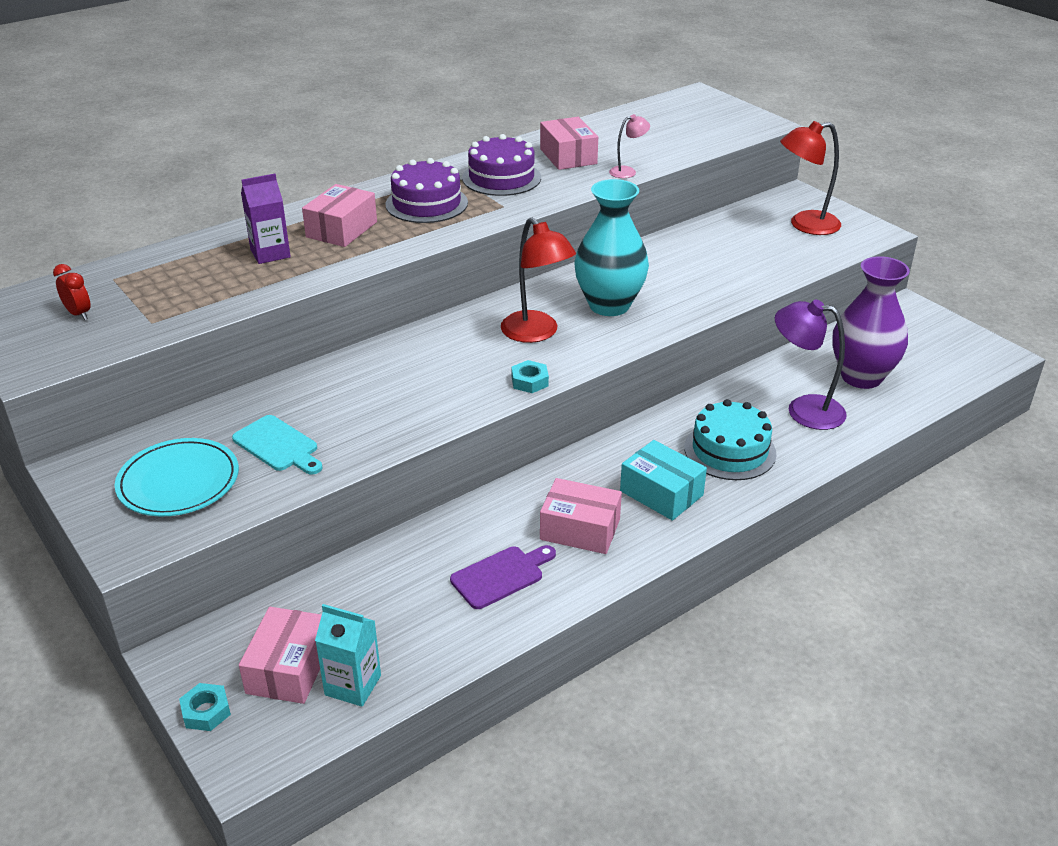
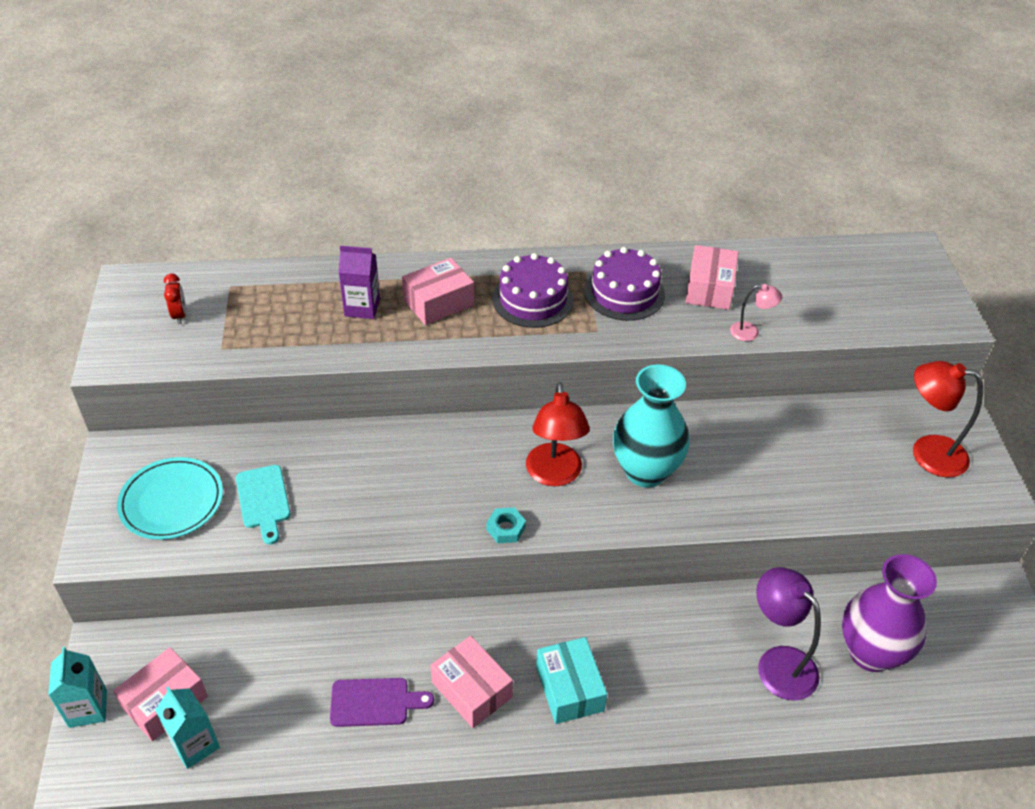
camera: 30 degrees right, 10 degrees up
turquoise nut [179,683,231,731] -> turquoise carton [48,647,107,728]
turquoise cake [684,399,777,480] -> none

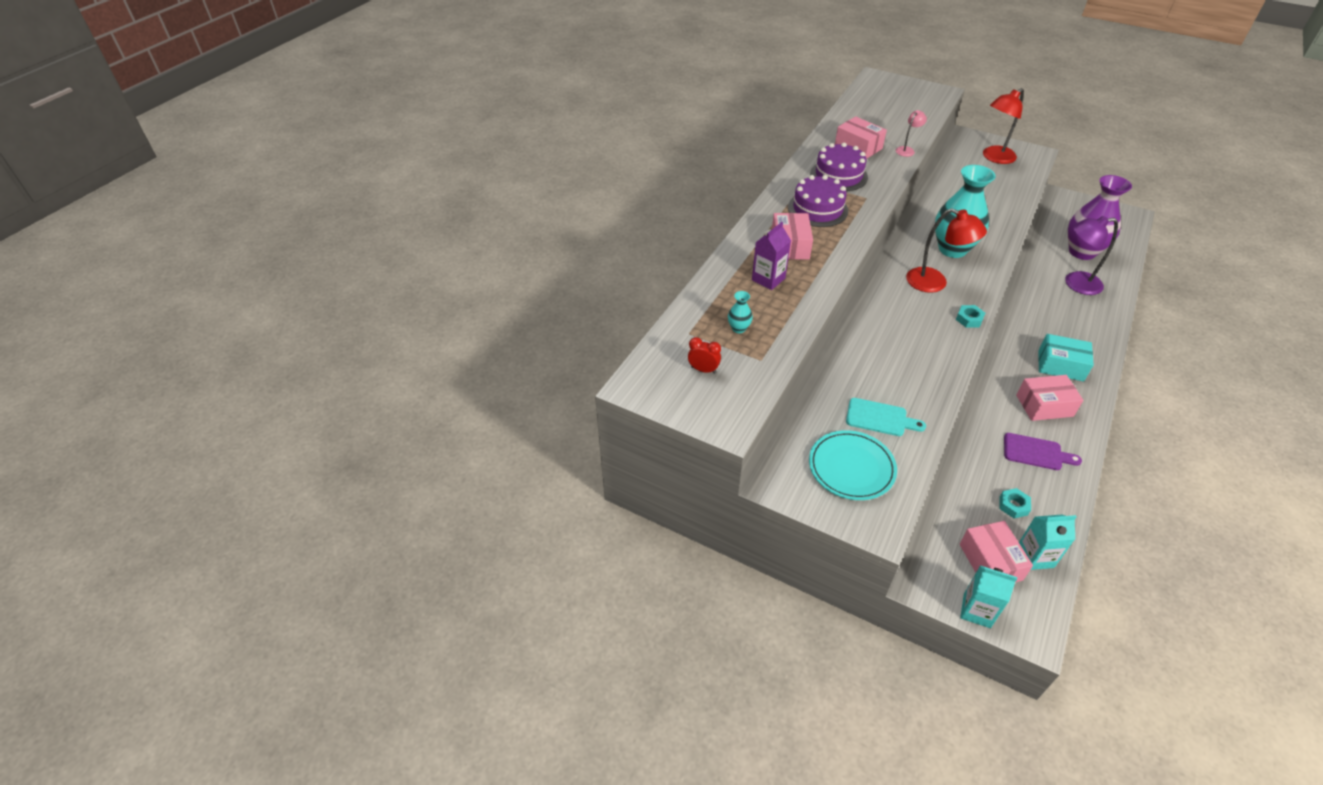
camera: 55 degrees left, 0 degrees up
purple cutting board [330,678,434,727] -> purple cutting board turned 75 degrees clockwise [1004,433,1082,470]
none -> turquoise vase [728,291,753,333]
none -> turquoise nut [1000,488,1031,518]

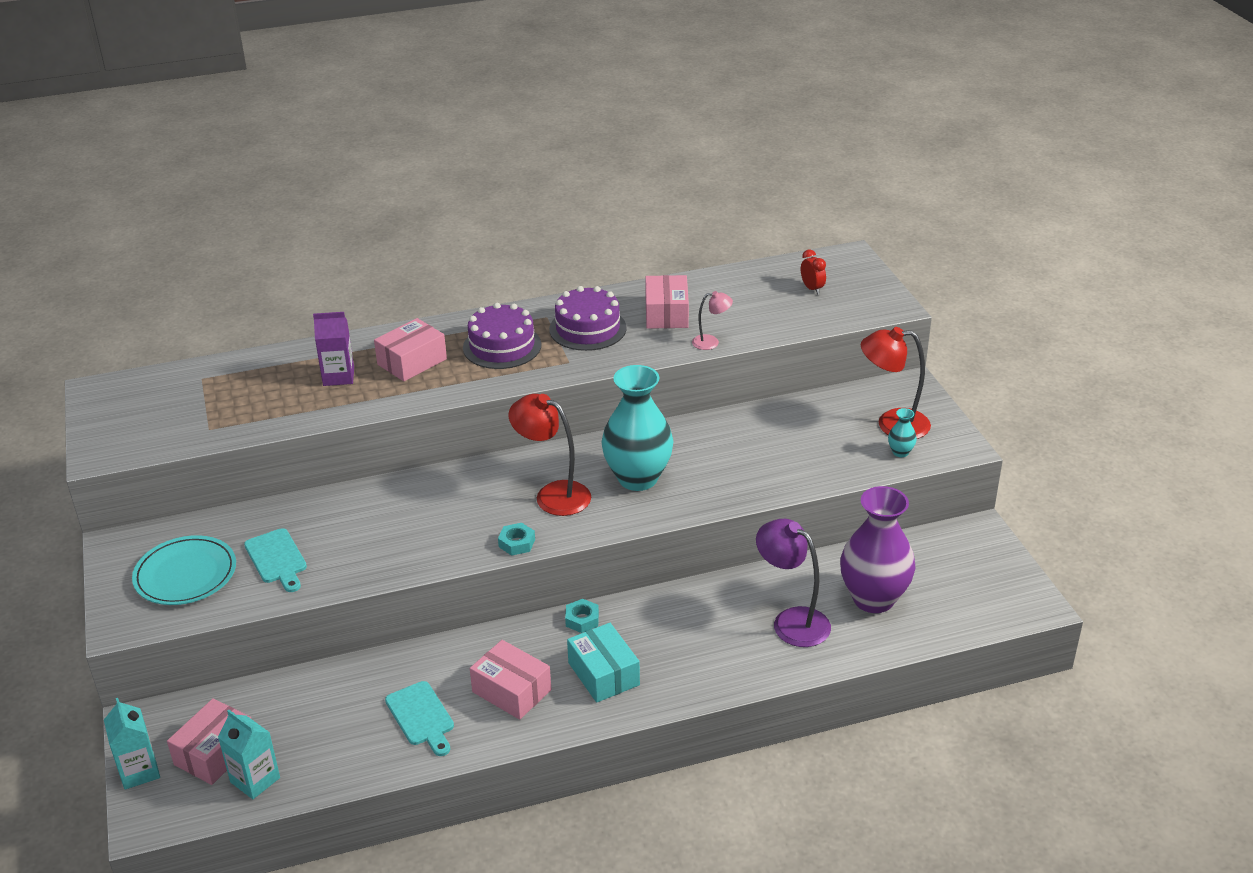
camera: 45 degrees right, 10 degrees down
red clock [688,337,721,374] -> red clock moved to [801,249,826,295]
turquoise vase [728,291,753,333] -> turquoise vase moved to [888,408,917,457]
red lamp [906,208,987,293] -> red lamp turned 135 degrees clockwise [508,394,591,516]
turquoise nut [1000,488,1031,518] -> turquoise nut moved to [565,599,599,633]
purple cutting board [1004,433,1082,470] -> turquoise cutting board [385,681,454,756]

